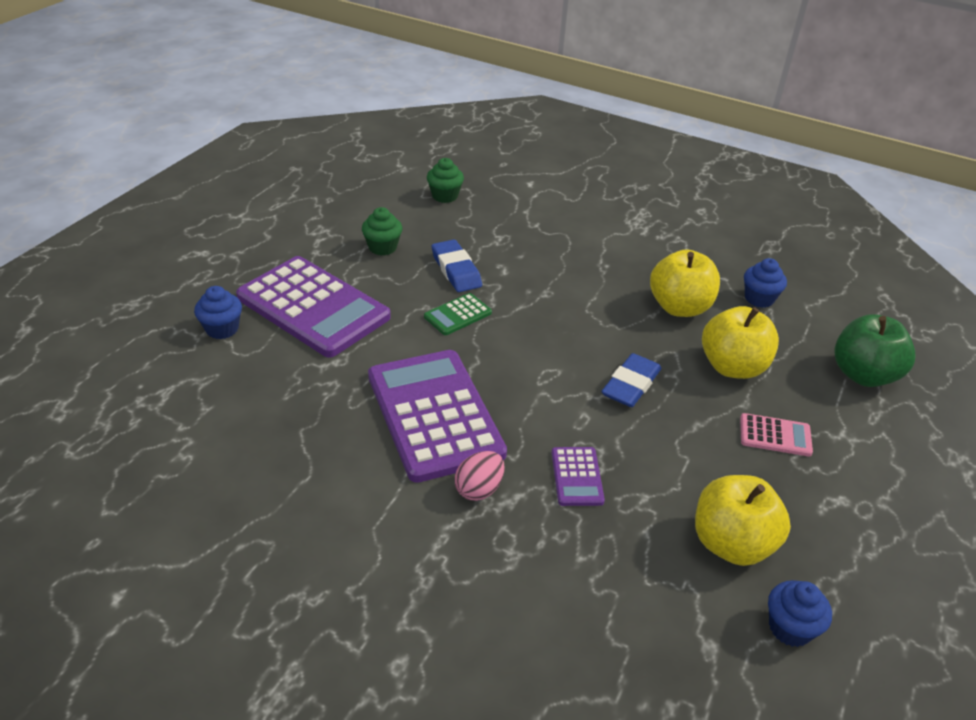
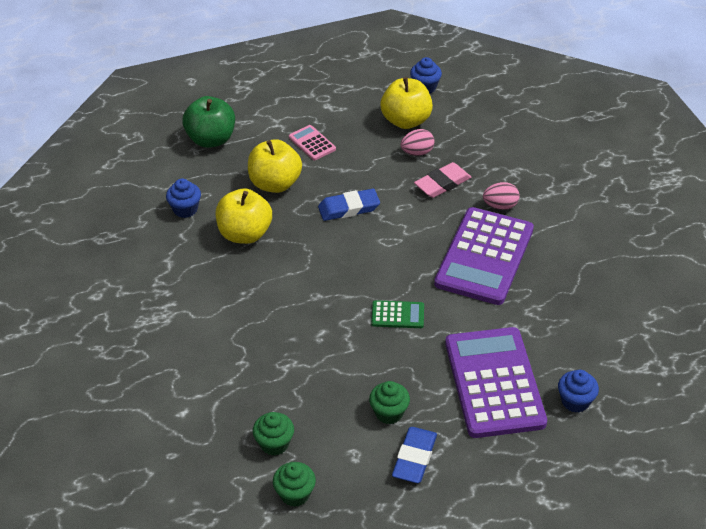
camera: 135 degrees left, 5 degrees up
blue eraser [432,239,482,292] -> blue eraser moved to [392,427,437,483]
purple calculator [552,447,605,506] -> pink eraser [414,162,471,198]
none -> green cupcake [273,462,316,507]
none -> pink egg [401,129,434,156]

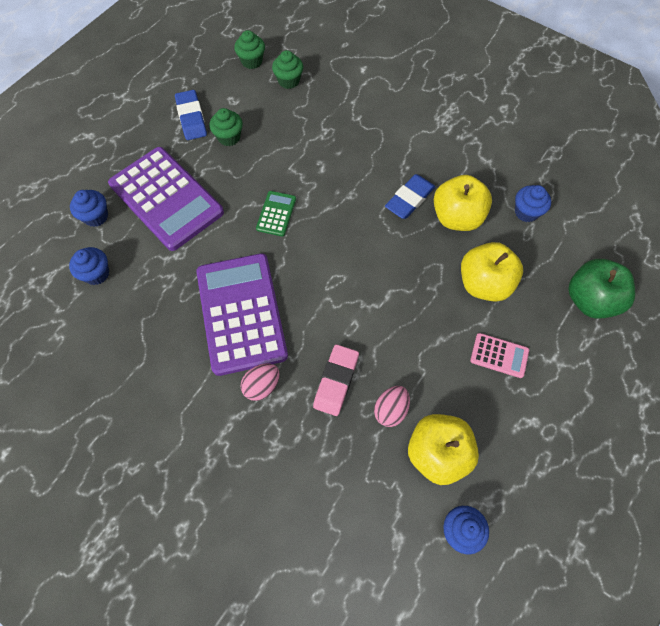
camera: 145 degrees right, 20 degrees up
blue eraser [318,189,380,221] -> blue eraser moved to [385,174,435,219]
green calculator [371,300,424,328] -> green calculator turned 135 degrees clockwise [256,191,296,236]
none -> blue cupcake [69,247,109,285]

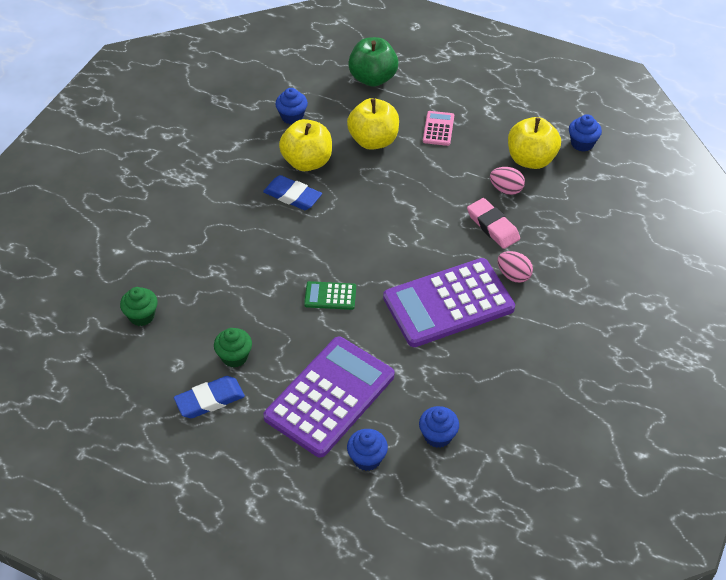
camera: 100 degrees left, 15 degrees down
green cupcake [234,30,265,69] -> none
pink eraser [313,344,359,416] -> pink eraser turned 45 degrees clockwise [467,198,520,249]

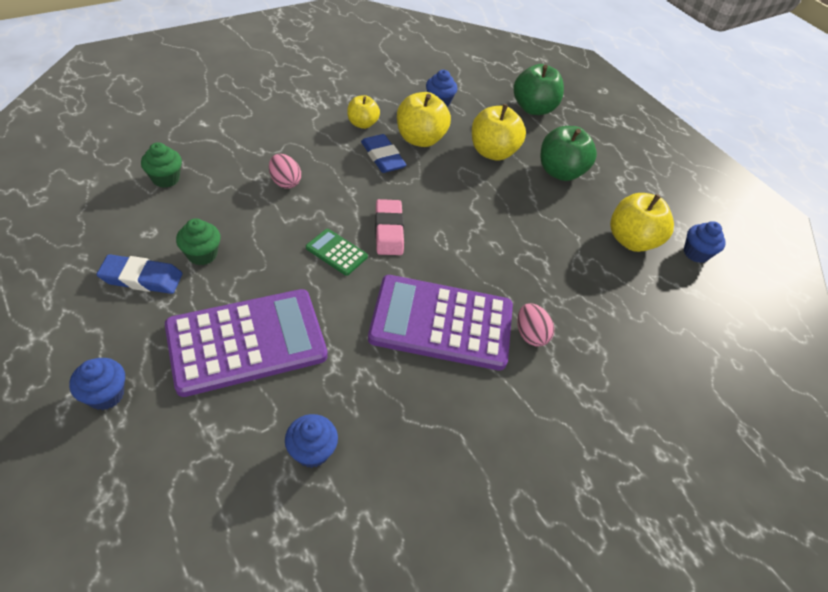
camera: 25 degrees right, 0 degrees up
blue cupcake [347,429,388,471] -> blue cupcake moved to [69,358,125,410]
pink calculator [423,111,454,146] -> green apple [540,126,597,181]
pink eraser [467,198,520,249] -> pink eraser moved to [375,199,404,255]
pink egg [490,167,525,195] -> pink egg moved to [269,154,301,189]
none -> yellow apple [347,95,380,129]

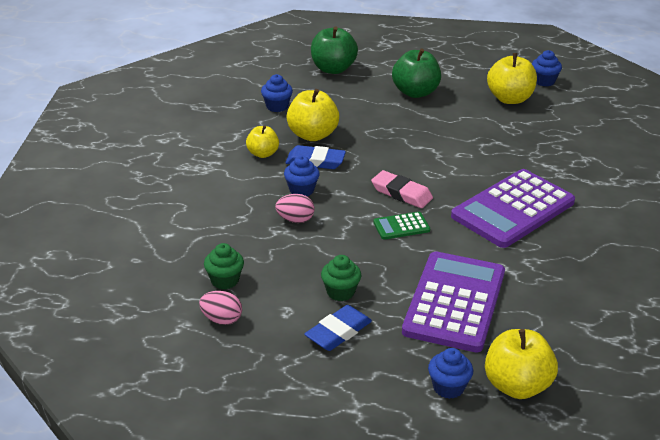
camera: 45 degrees left, 15 degrees down
blue cupcake [285,414,338,468] -> blue cupcake moved to [284,156,320,196]
yellow apple [472,104,526,161] -> yellow apple moved to [485,329,558,399]
pink egg [517,303,554,346] -> pink egg moved to [199,291,242,325]

